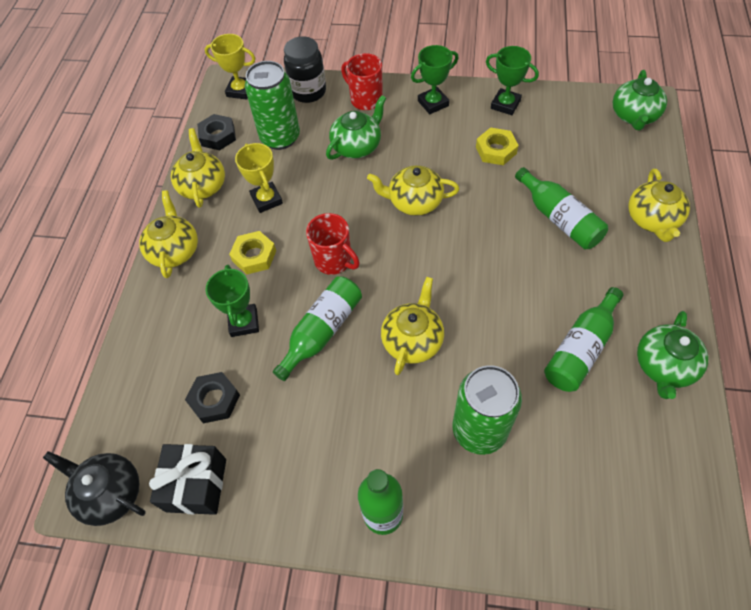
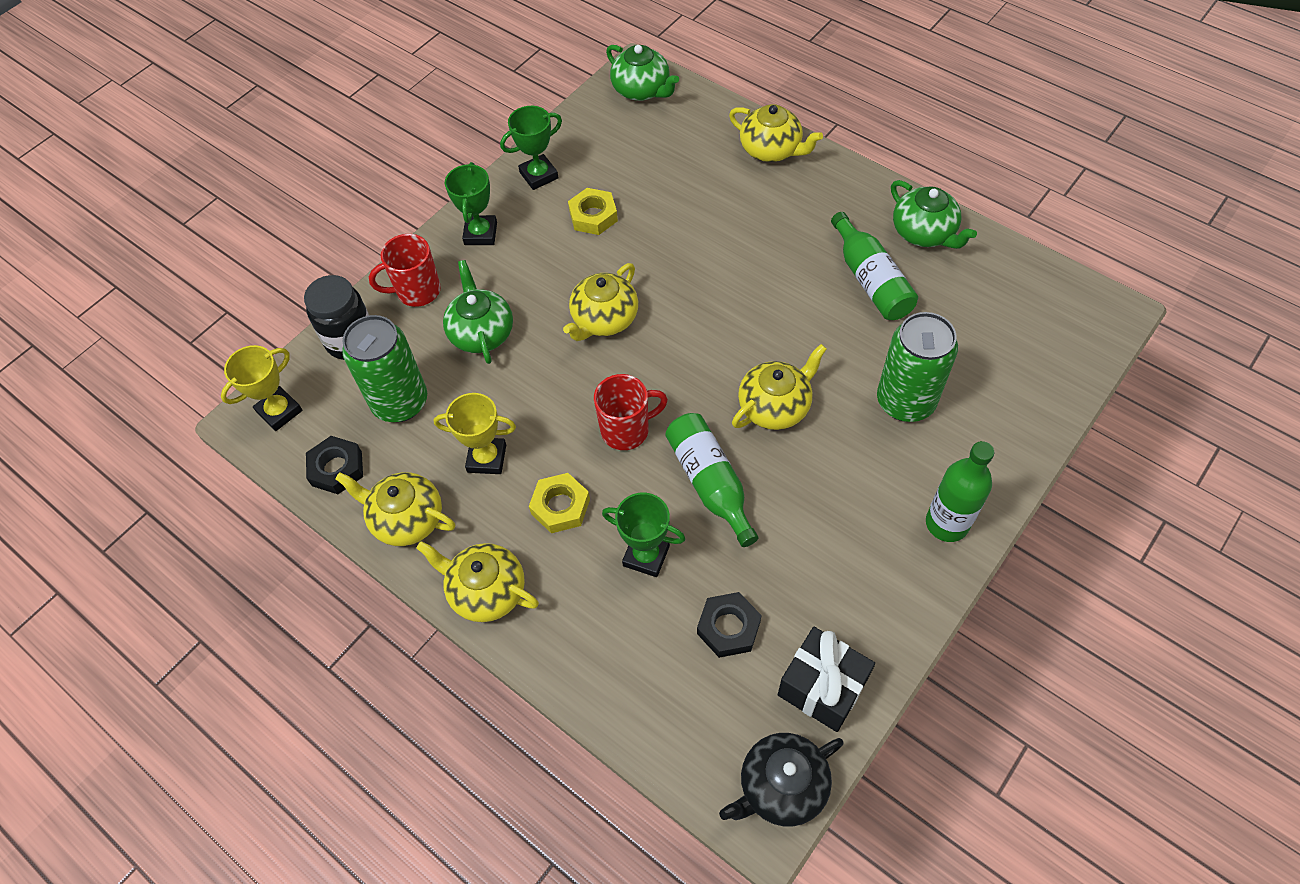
camera: 60 degrees left, 0 degrees up
yellow teapot [381,277,444,375] -> yellow teapot turned 90 degrees clockwise [732,344,827,430]
green bottle [515,167,608,249] -> none

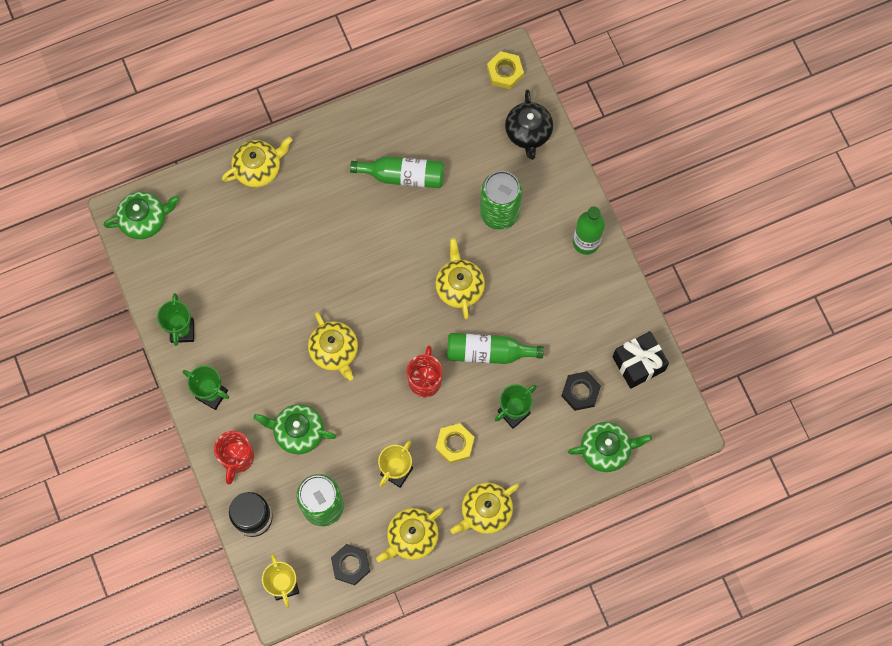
camera: 65 degrees left, 15 degrees up
yellow nut [568,188,618,235] -> yellow nut moved to [487,51,524,89]
black teapot [719,733,844,826] -> black teapot moved to [505,90,553,160]
green teapot [891,180,977,249] -> green teapot moved to [568,422,652,472]

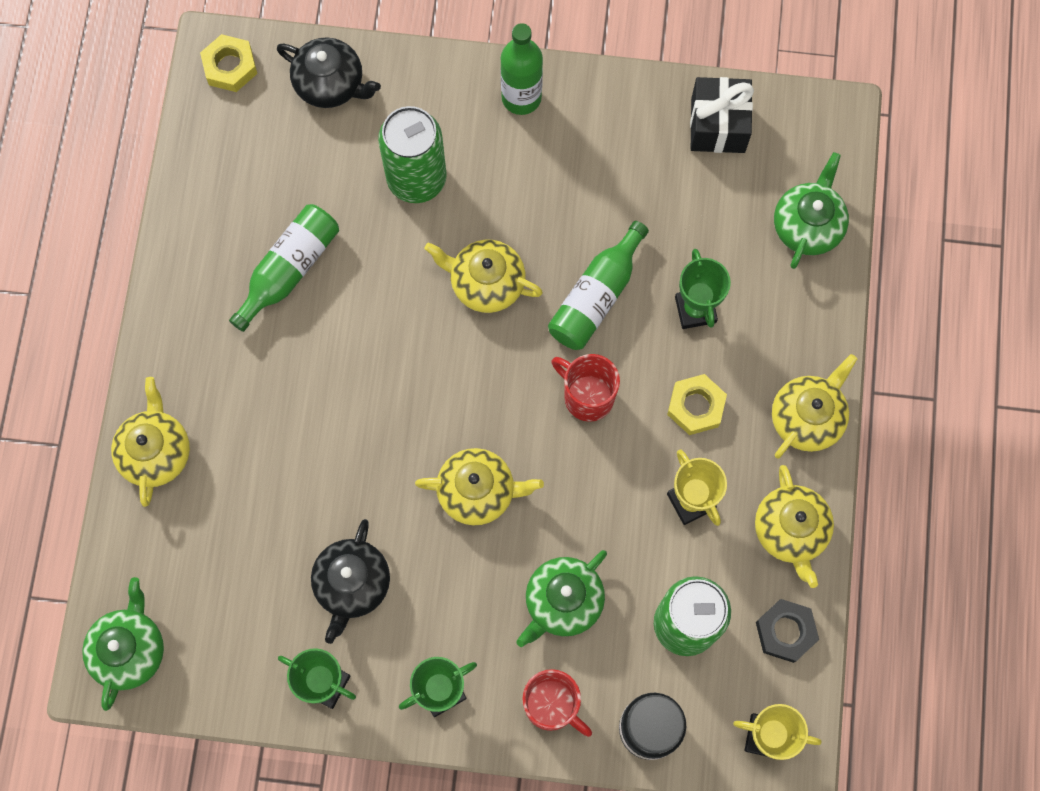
camera: 60 degrees left, 0 degrees up
yellow teapot [450,483,519,534] -> yellow teapot turned 135 degrees counterclockwise [772,354,857,458]
black nut [561,371,601,411] -> none
none -> black teapot [311,519,390,644]

